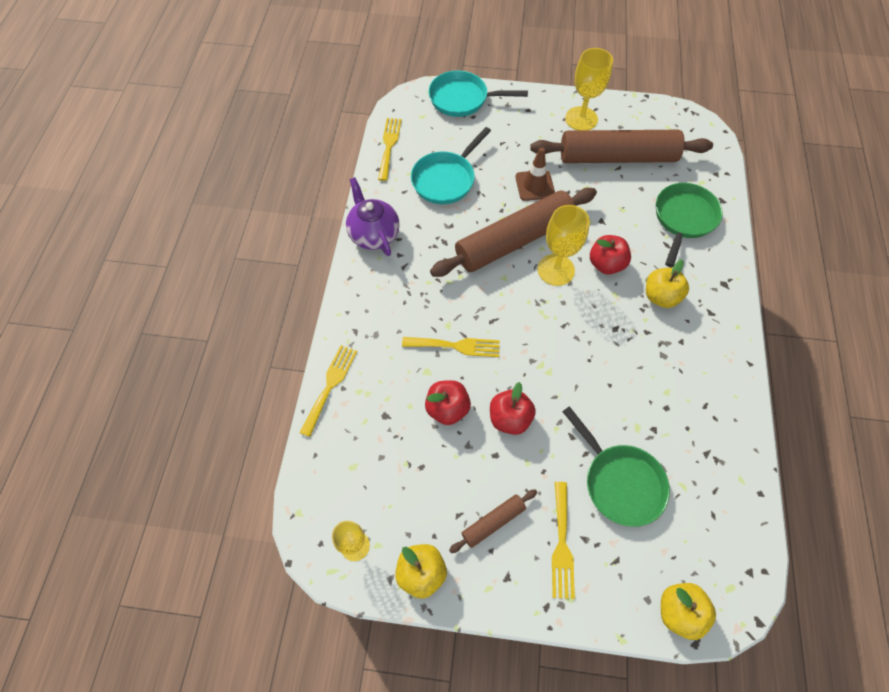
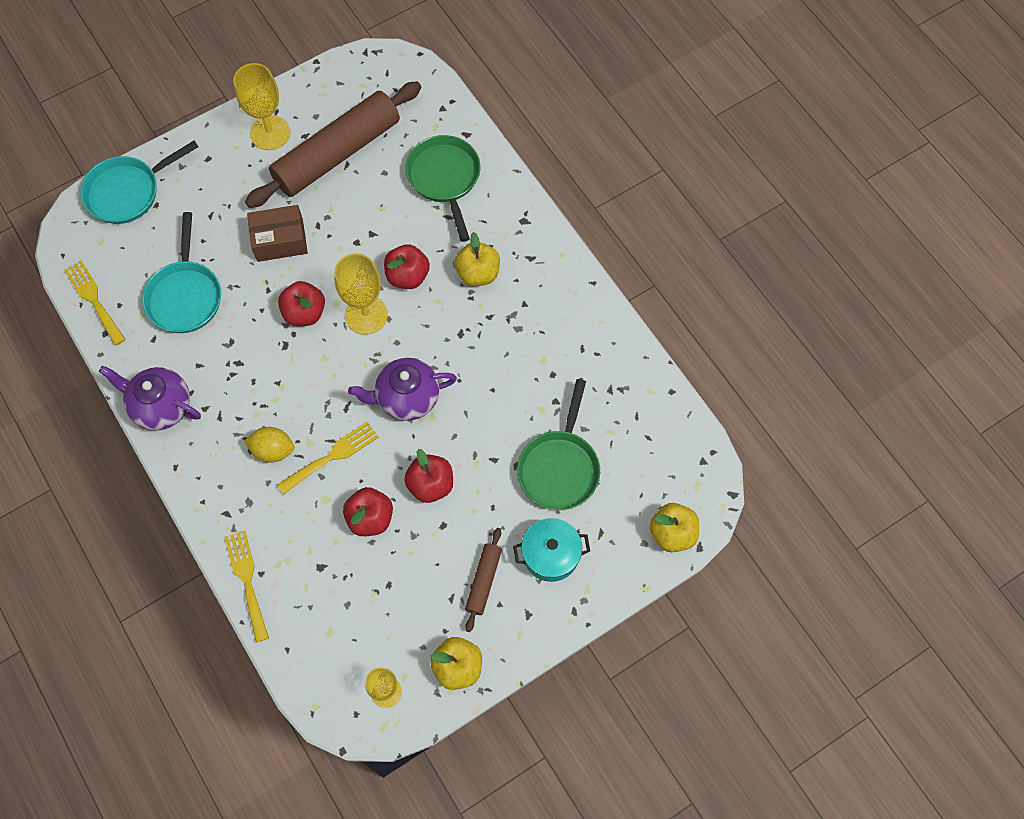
camera: 40 degrees left, 5 degrees up
brown rolling pin [430,188,597,277] -> red apple [278,281,325,326]
brown traffic cone [515,147,555,201] -> brown box [247,205,308,262]
yellow fork [552,482,575,599] -> turquoise pot [513,518,590,582]
green pan [562,406,670,527] -> green pan turned 90 degrees clockwise [517,379,600,510]
none -> yellow lemon [244,427,295,463]
none -> purple teapot [348,358,457,421]

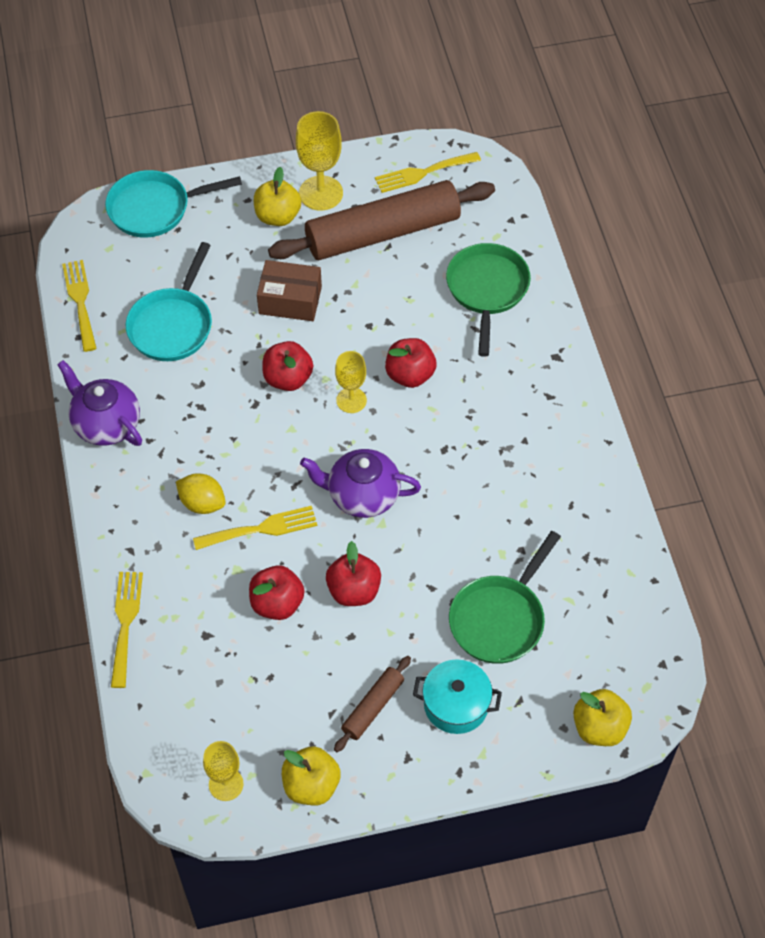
camera: 20 degrees right, 10 degrees down
yellow goblet [334,253,388,335] -> yellow goblet [335,351,367,413], size x0.64
yellow apple [454,232,500,286] -> yellow apple moved to [254,167,301,226]
none -> yellow fork [375,152,481,193]

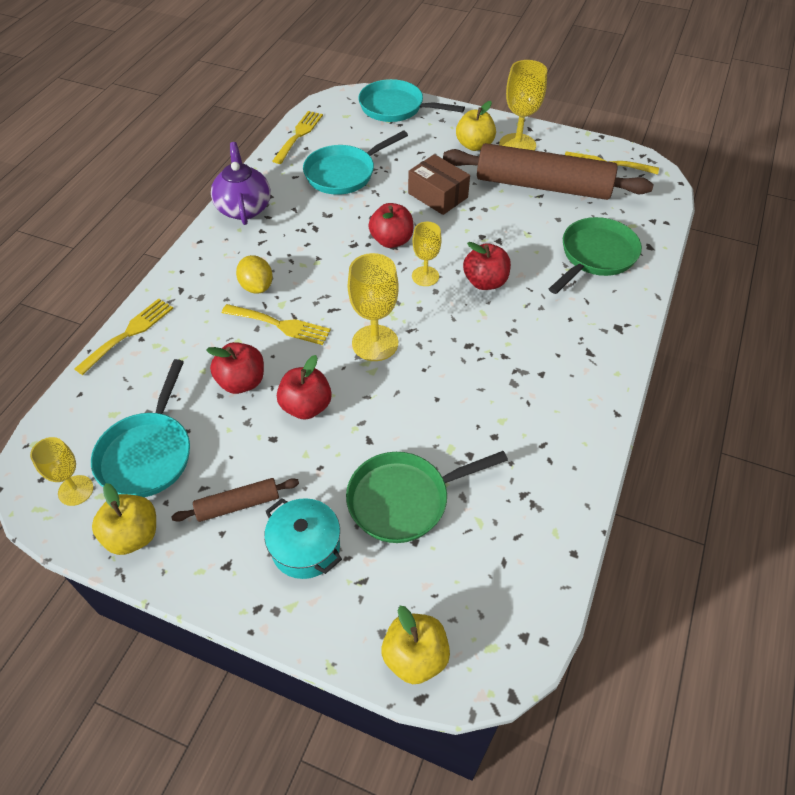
camera: 35 degrees right, 5 degrees down
purple teapot [300,449,421,518] -> yellow goblet [348,253,399,361]
none -> turquoise pan [91,359,190,497]

